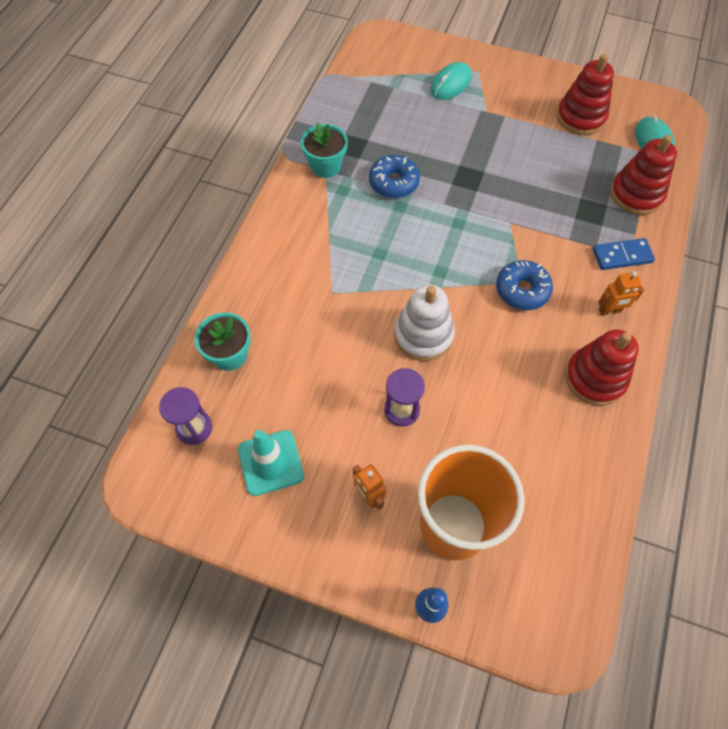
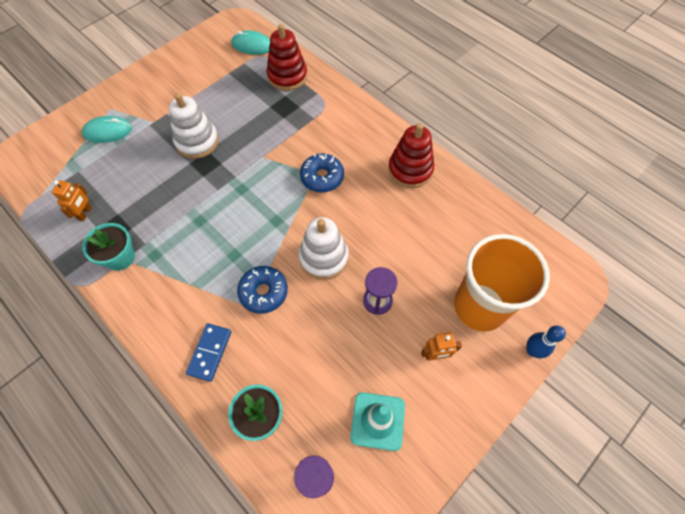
camera: 65 degrees left, 0 degrees up
blue donut [369,155,420,198] -> blue donut moved to [237,266,288,314]
turquoise mouse [430,62,472,100] -> turquoise mouse turned 75 degrees counterclockwise [82,116,132,143]
red stacking toy [557,54,614,135] -> none
blue domino [593,238,655,270] -> blue domino moved to [186,323,231,382]
orange robot [598,271,644,316] -> orange robot moved to [52,180,92,221]
none -> white stacking toy [169,93,219,159]

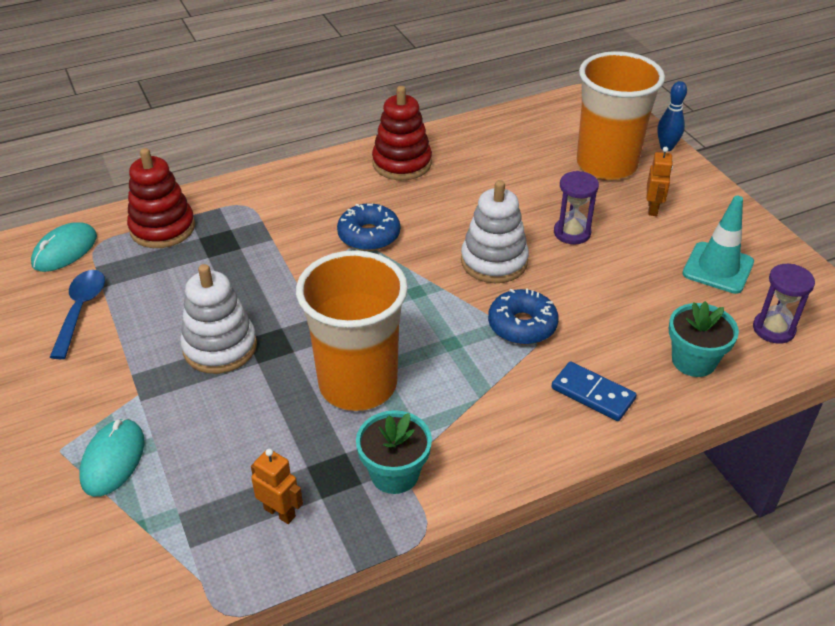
camera: 70 degrees left, 20 degrees down
none -> blue spoon [50,270,105,359]
none -> orange cup [296,250,408,411]

